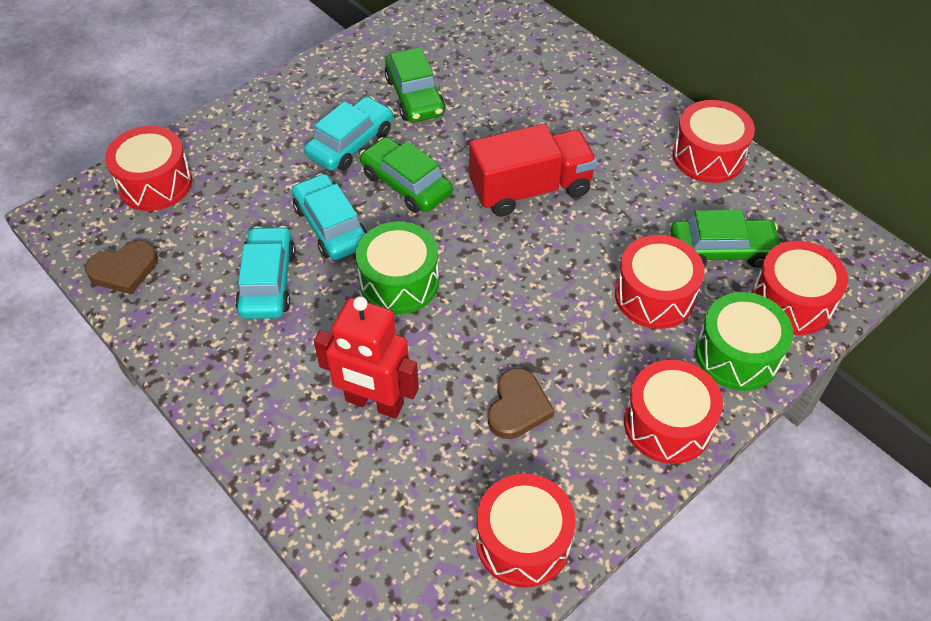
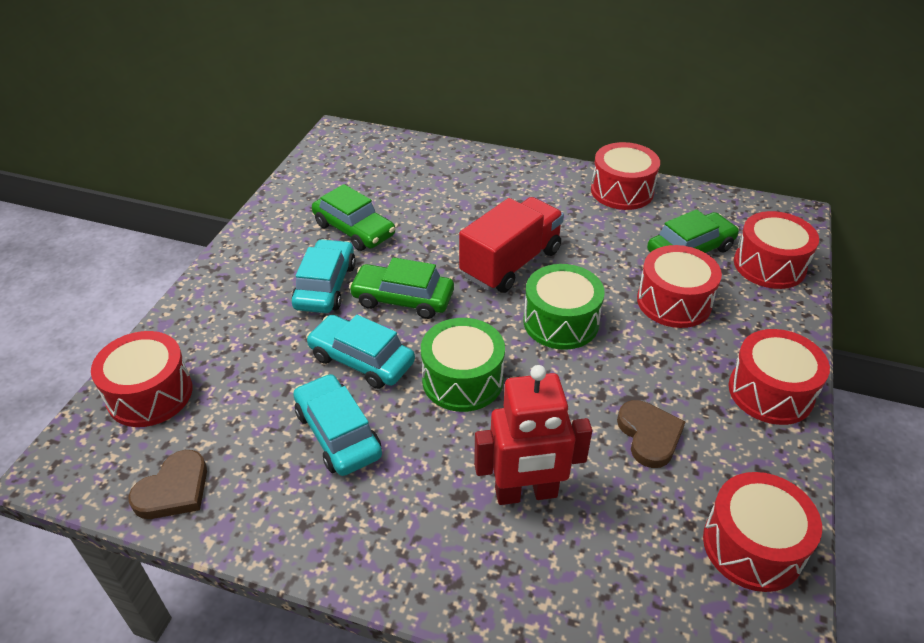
camera: 30 degrees left, 10 degrees down
green drum [696,292,793,391] -> green drum moved to [524,264,605,350]

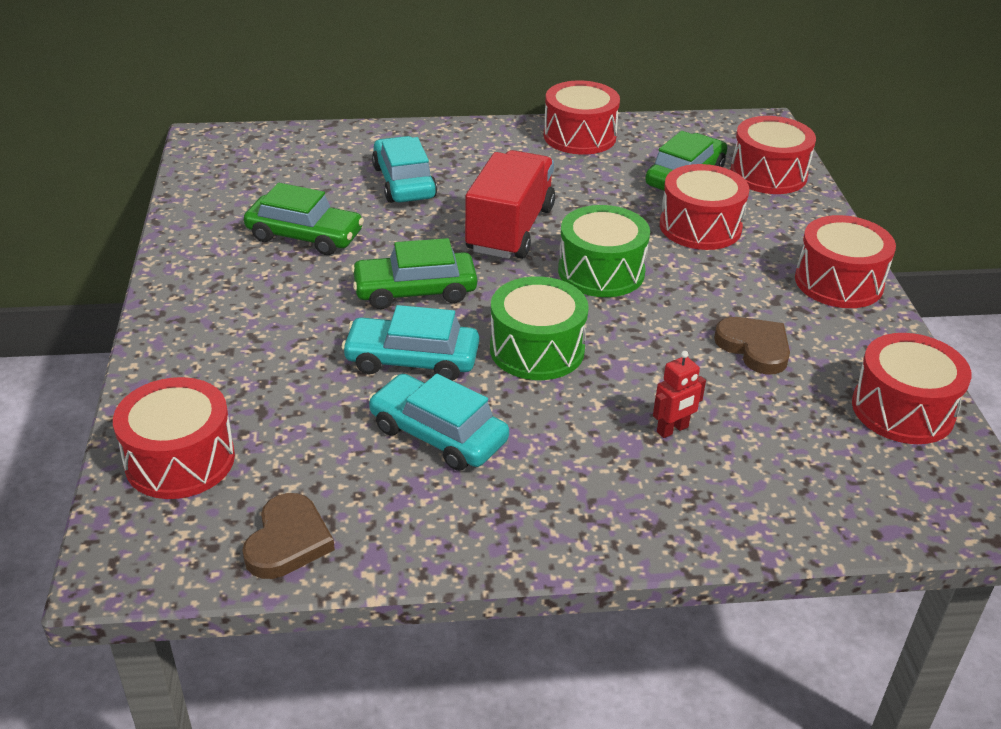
camera: 25 degrees left, 5 degrees down
turquoise car [292,239,356,313] -> turquoise car moved to [372,136,437,203]
red robot [474,365,592,505] -> red robot [653,351,706,438], size x0.48

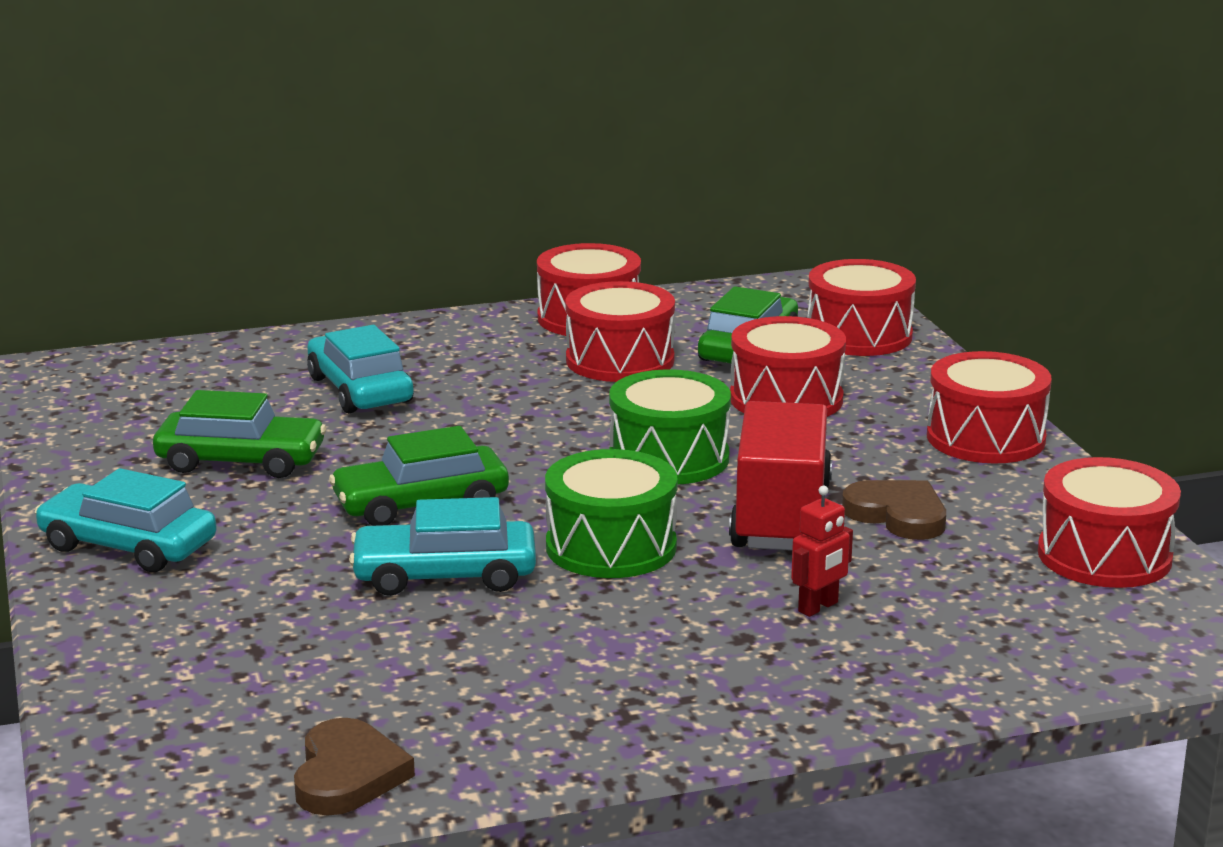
camera: 10 degrees left, 15 degrees down
red drum [113,377,235,499] -> red drum moved to [565,281,675,382]
turquoise car [368,374,509,471] -> turquoise car moved to [35,468,217,572]
red truck [465,150,555,259] -> red truck moved to [729,401,832,551]

